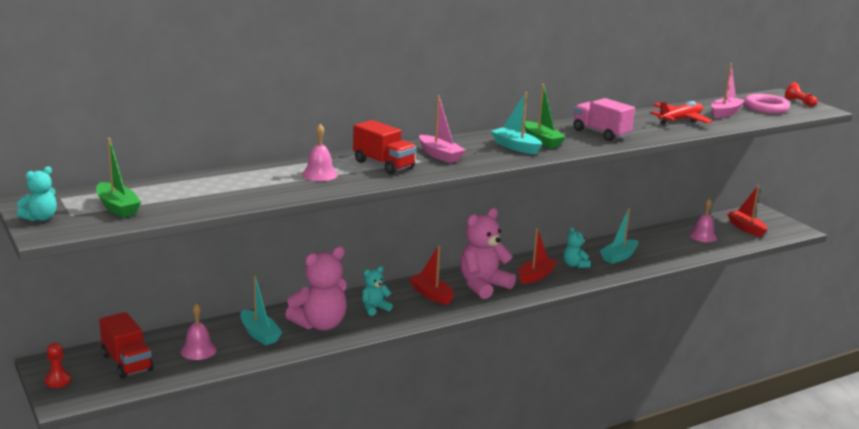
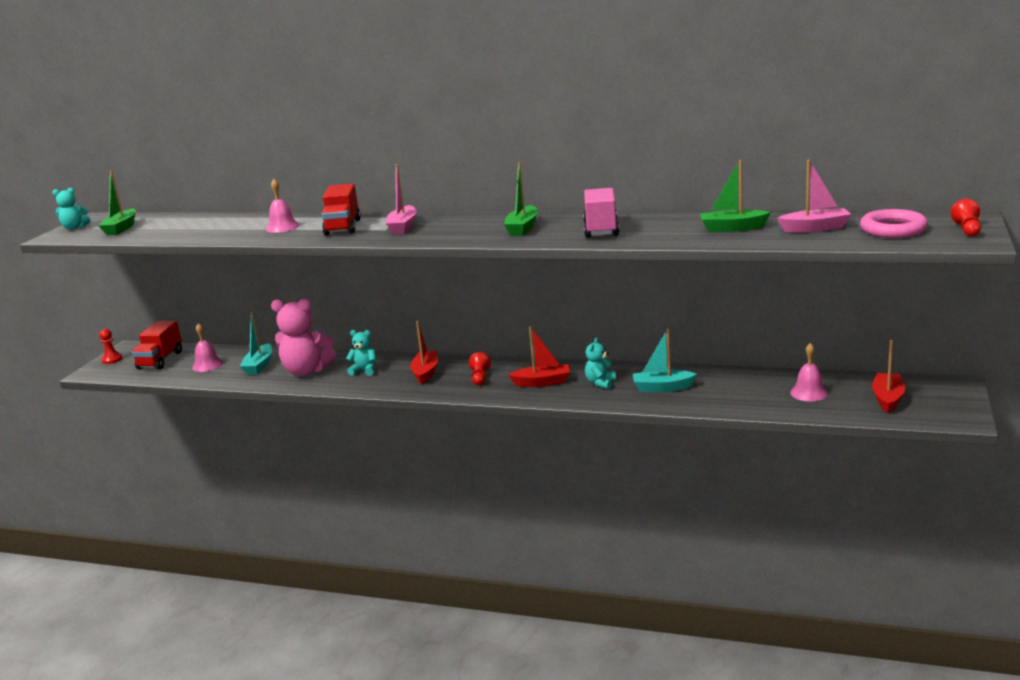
camera: 50 degrees right, 0 degrees up
pink teddy bear [460,208,516,299] -> red pawn [469,352,491,385]
turquoise boat [491,92,542,155] -> none
red plane [651,101,712,125] -> green boat [700,160,771,232]

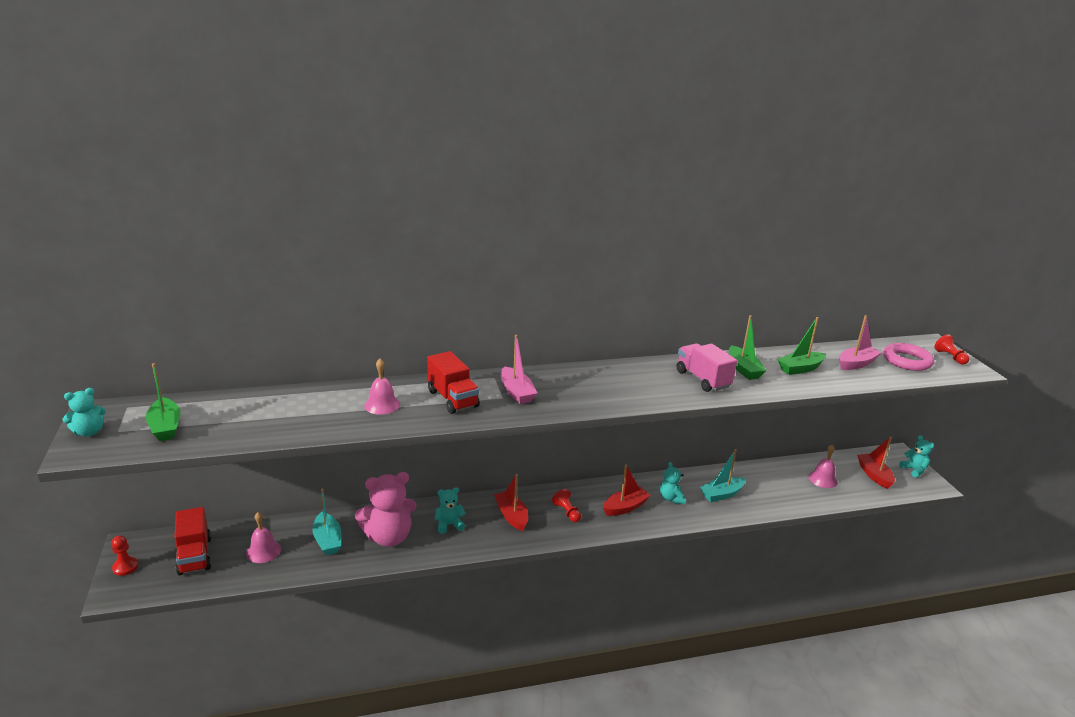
camera: 35 degrees left, 5 degrees up
green boat [504,162,538,236] -> green boat moved to [729,315,767,380]
none -> turquoise teddy bear [899,435,934,477]

